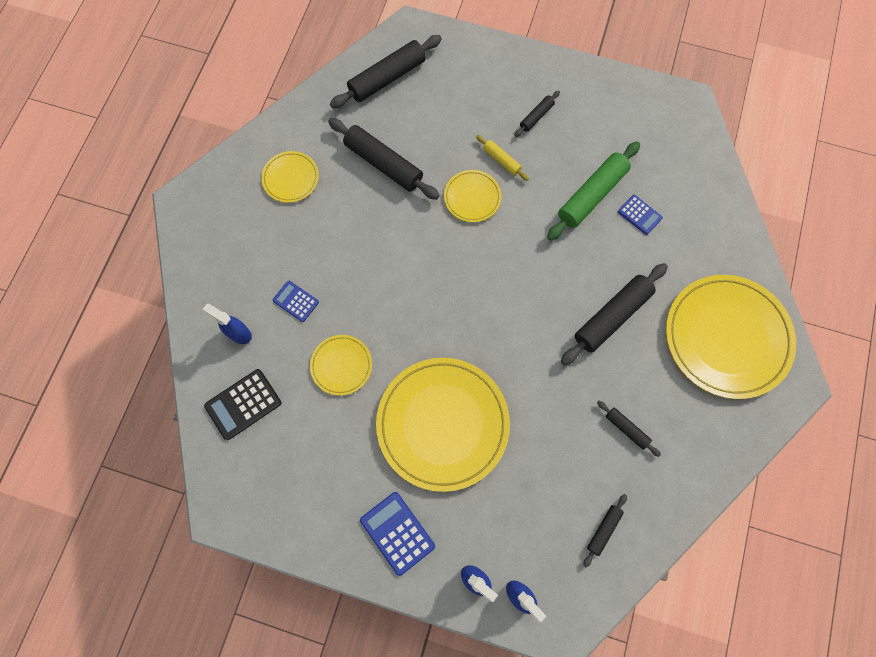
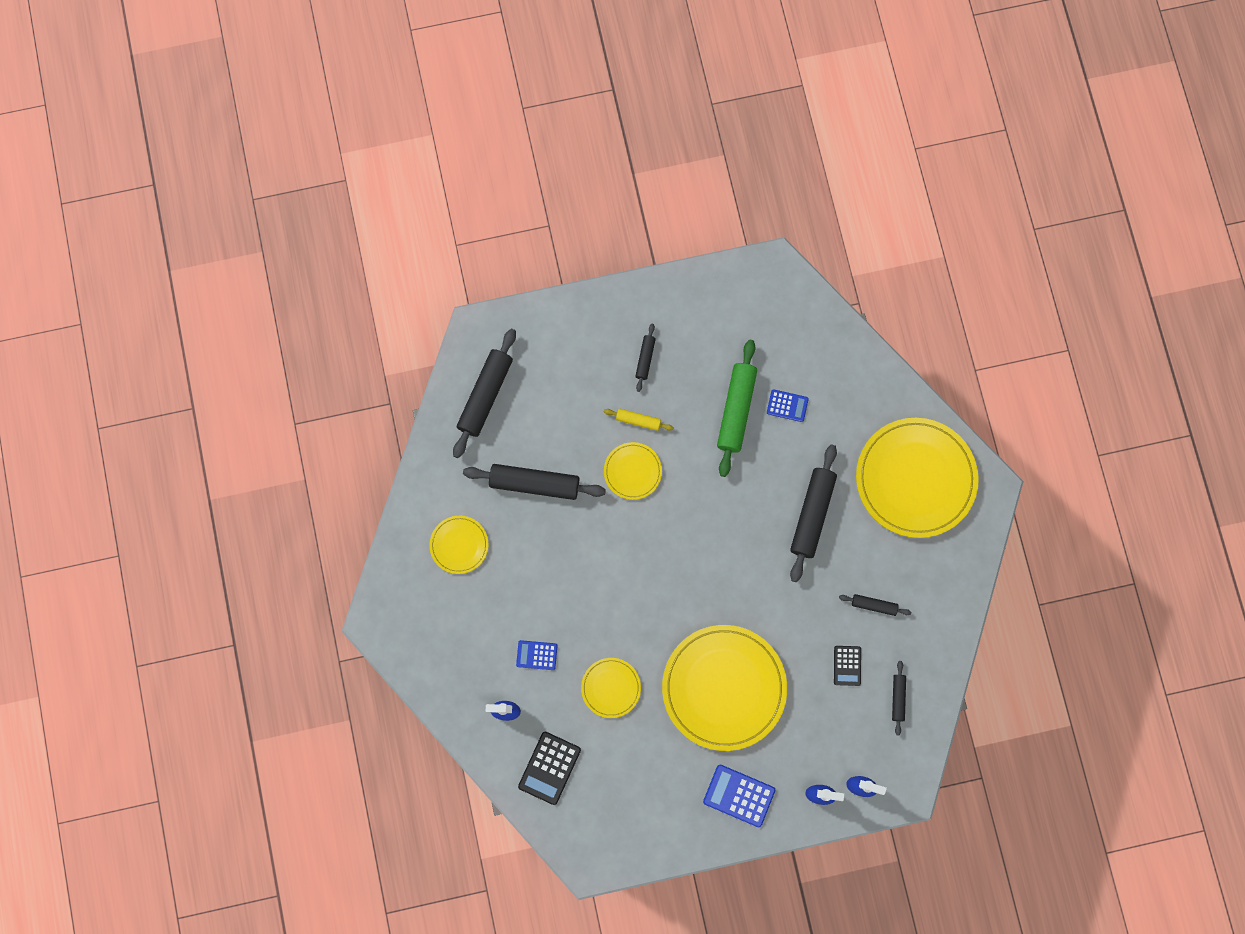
camera: 30 degrees left, 5 degrees up
none -> black calculator [834,646,861,686]

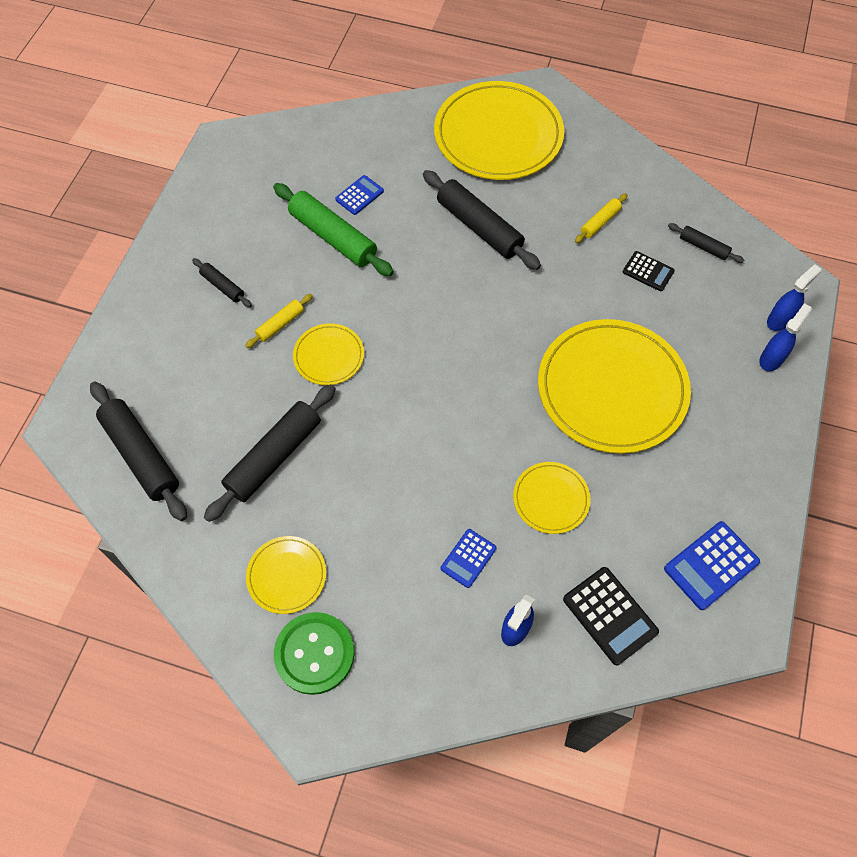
camera: 60 degrees left, 15 degrees down
blue calculator [703,765,775,827] -> blue calculator moved to [664,521,760,610]
black rolling pin [839,594,911,616] -> yellow rolling pin [575,193,627,243]
none -> green button [274,612,355,695]

